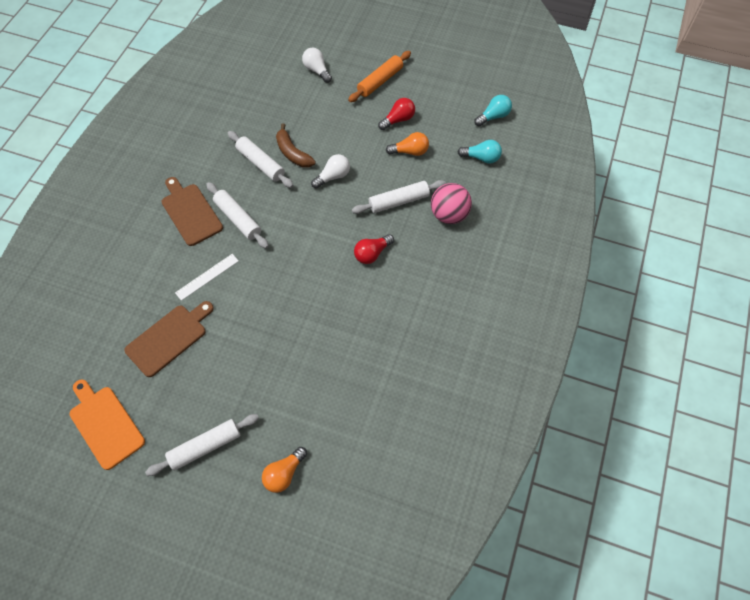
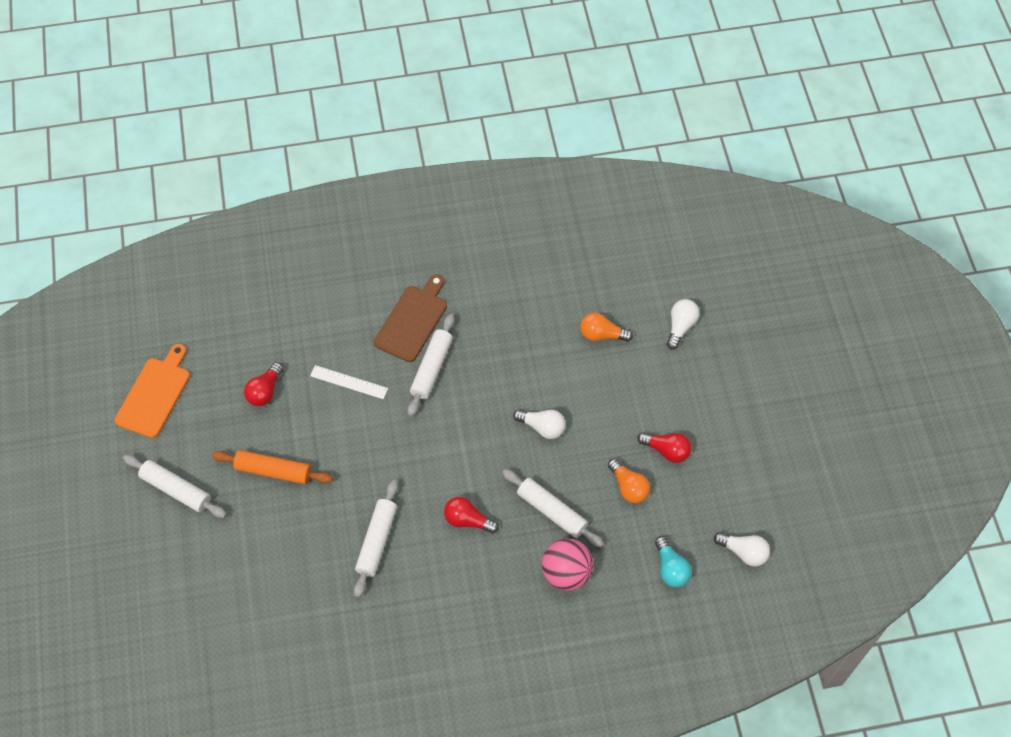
camera: 60 degrees right, 0 degrees up
brown cutting board [124,301,214,377] -> red light bulb [244,362,284,406]
white rolling pin [228,131,293,188] -> white rolling pin moved to [354,480,398,598]
orange light bulb [262,447,307,493] -> orange light bulb moved to [580,313,633,342]
brown banana [276,124,316,168] -> none
orange rolling pin [348,51,411,102] -> orange rolling pin moved to [212,450,333,484]
turquoise light bulb [474,95,512,126] -> white light bulb [714,532,770,566]

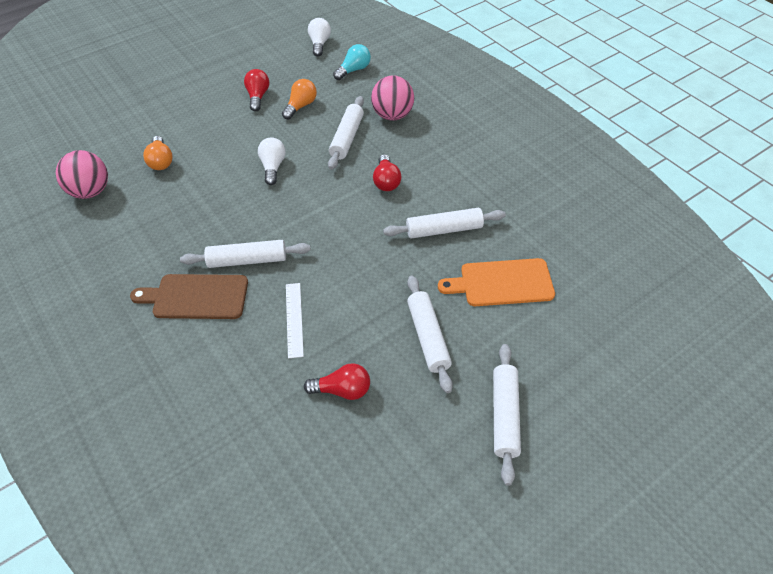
camera: 115 degrees left, 10 degrees down
orange cutting board [115,344,190,438] -> orange cutting board moved to [438,258,555,306]
orange rolling pin [212,450,333,484] -> white rolling pin [407,276,453,393]
white light bulb [667,299,700,350] -> none
none -> pink ball [56,150,108,199]

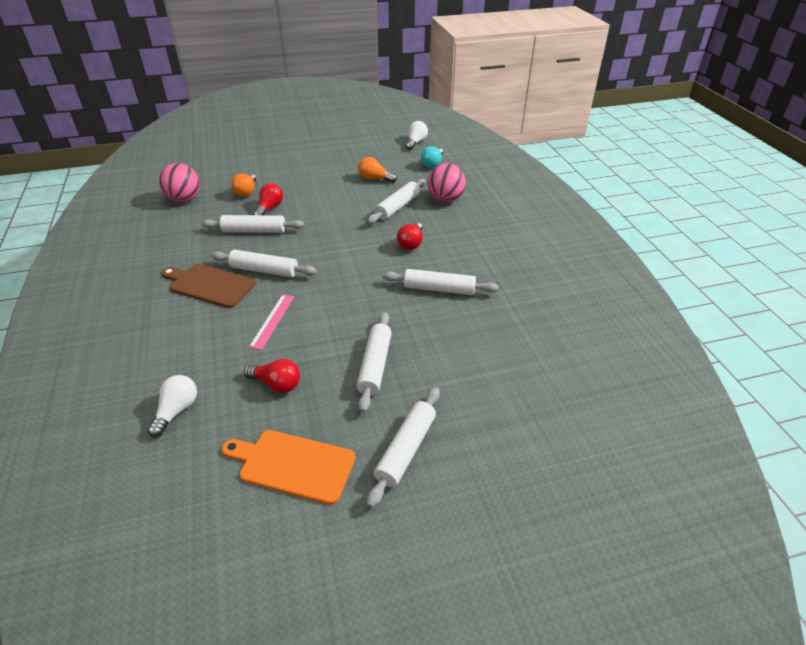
camera: 20 degrees right, 10 degrees down
red light bulb [244,69,269,111] -> red light bulb moved to [253,183,283,215]
white light bulb [258,137,286,185] -> white light bulb moved to [147,375,197,437]
orange light bulb [282,79,317,120] -> orange light bulb turned 120 degrees counterclockwise [358,157,397,183]
white ruler [286,283,304,358] -> pink ruler [249,294,294,350]
turquoise light bulb [333,44,371,80] -> turquoise light bulb turned 135 degrees clockwise [421,146,443,168]
orange cutting board [438,258,555,306] -> orange cutting board moved to [221,430,356,505]
none -> white rolling pin [201,215,304,233]

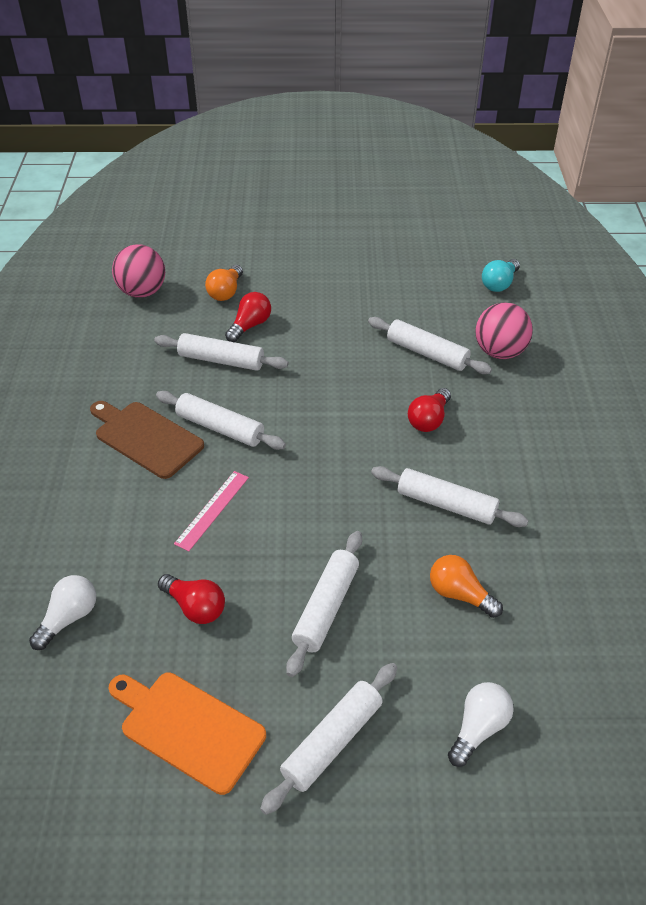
camera: 15 degrees right, 5 degrees up
orange light bulb [358,157,397,183] -> orange light bulb moved to [430,555,503,618]
white rolling pin [367,179,426,224] -> white rolling pin turned 75 degrees clockwise [368,317,492,374]
white light bulb [406,121,428,150] -> white light bulb moved to [448,682,514,767]

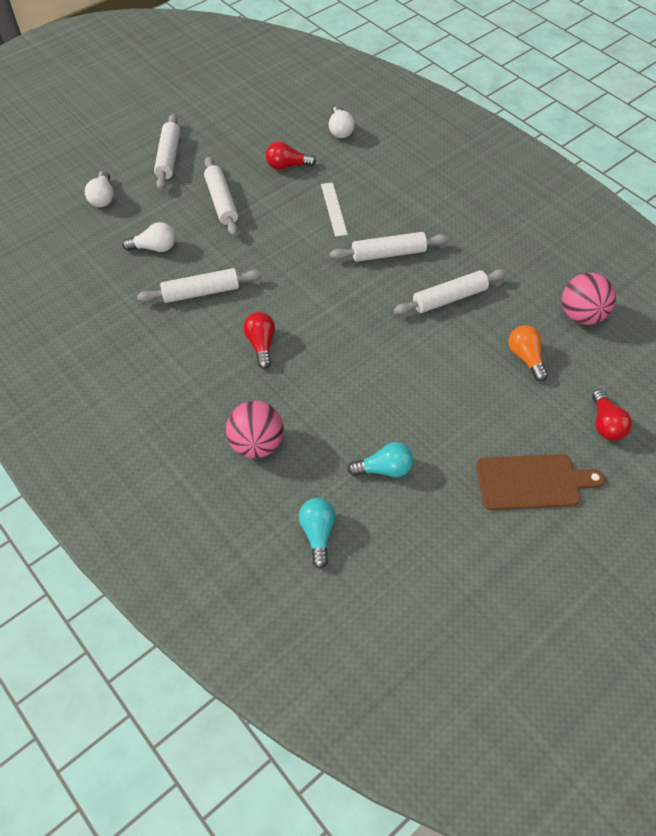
camera: 140 degrees right, 10 degrees up
brown cutting board [90,401,204,479] -> brown cutting board moved to [476,454,605,510]
orange cutting board [108,672,266,795] -> none
pink ruler [174,471,249,551] -> white ruler [321,182,348,237]
red light bulb [225,292,271,342] -> red light bulb moved to [592,389,632,441]
white rolling pin [368,317,492,374] -> none
orange light bulb [430,555,503,618] -> white light bulb [122,222,175,252]
none -> turquoise light bulb [348,442,414,477]

